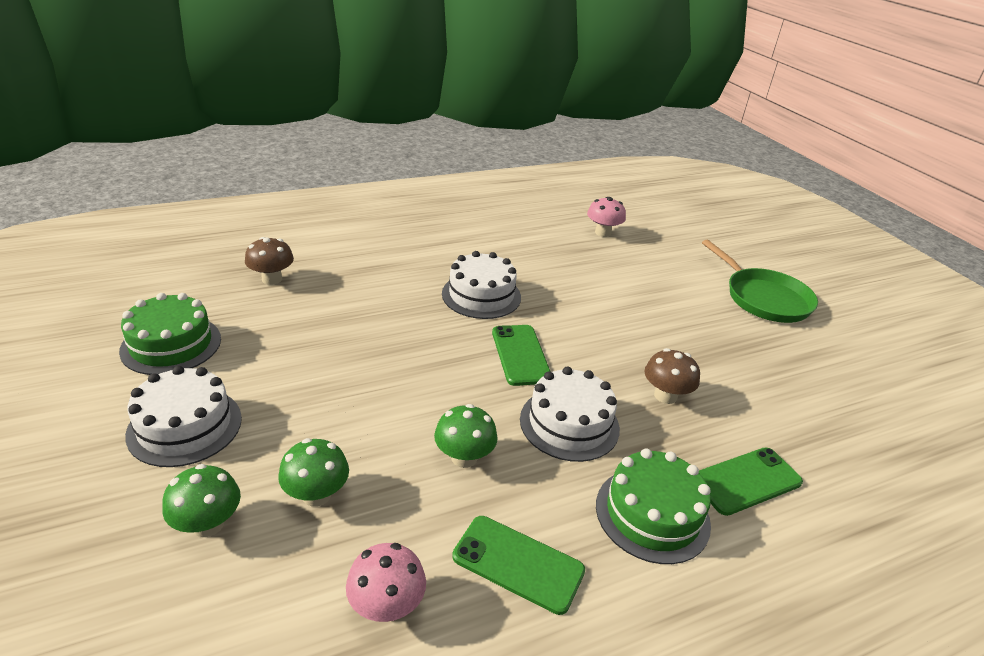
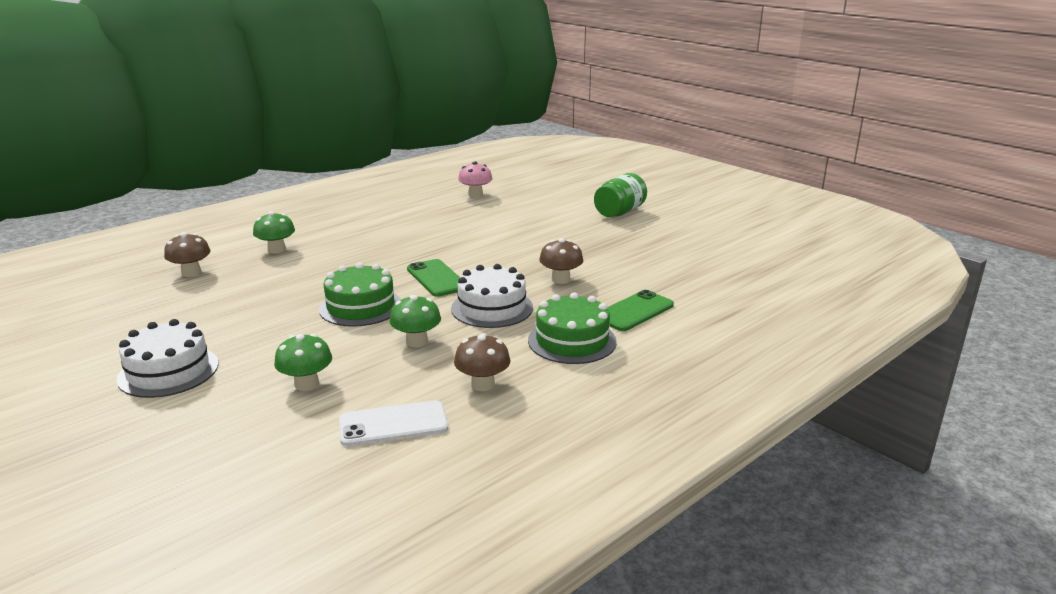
camera: 15 degrees left, 10 degrees down
green cake [119,293,221,375] -> green cake moved to [319,262,401,327]
green mushroom [162,464,241,537] -> green mushroom moved to [253,211,295,254]
pink mushroom [346,543,426,622] -> white phone [339,400,448,447]
white cake [442,251,521,319] -> none
green phone [452,516,585,615] -> brown mushroom [454,333,511,391]
green pan [702,240,818,323] -> green jar [594,173,647,217]

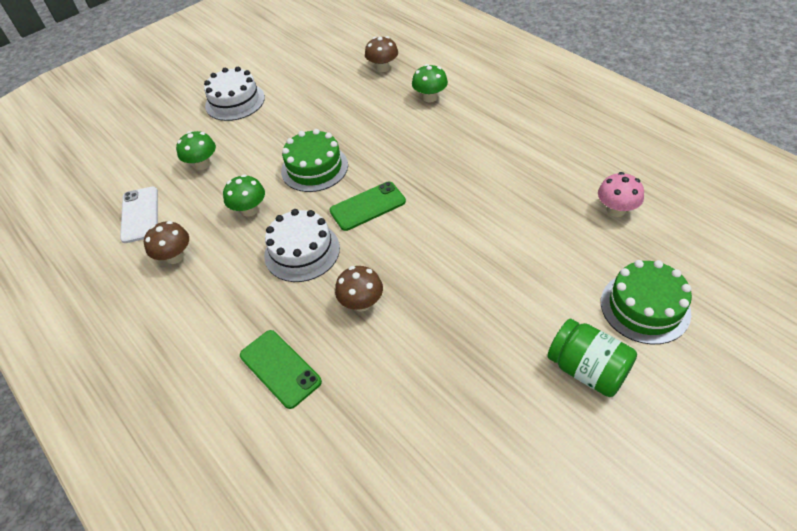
camera: 95 degrees right, 25 degrees up
green cake [528,292,617,364] -> green cake moved to [601,260,692,344]

